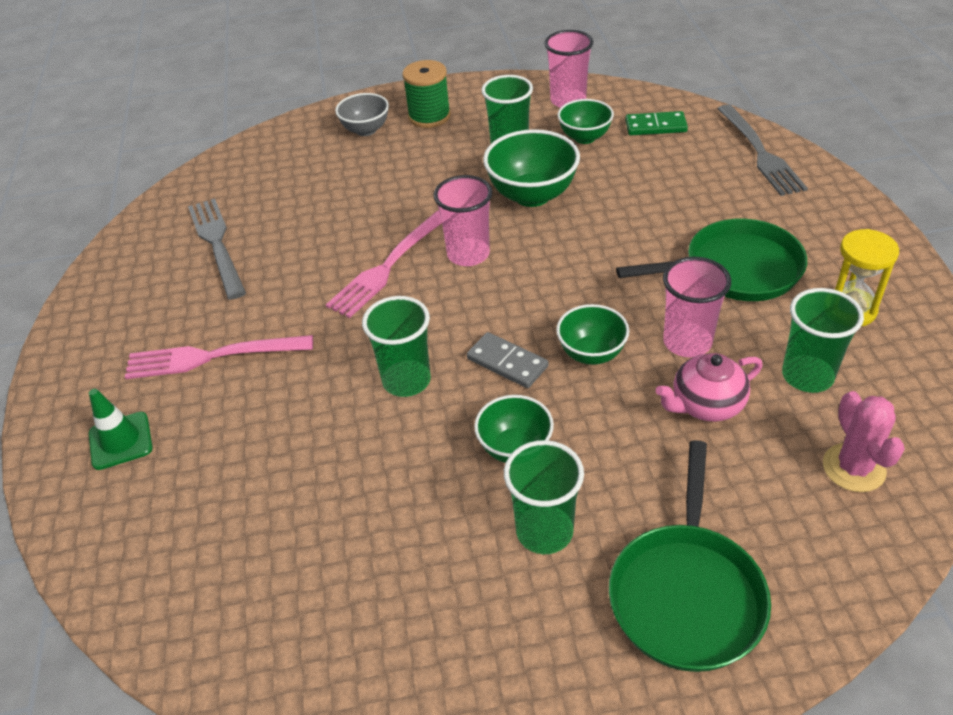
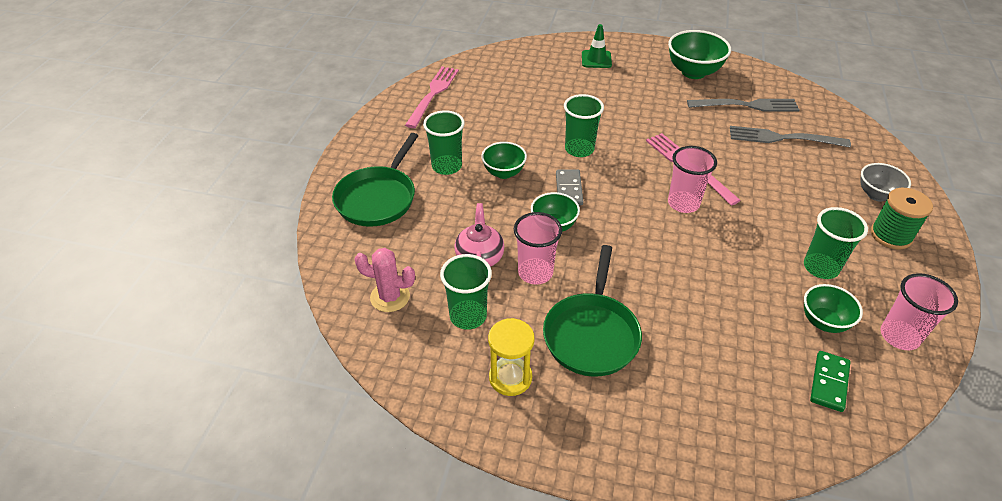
camera: 110 degrees right, 0 degrees up
pink fork [125,335,313,379] -> pink fork moved to [405,66,459,128]
grey domino [467,332,548,388] -> grey domino turned 60 degrees counterclockwise [556,170,583,205]
green bowl [483,129,580,207] -> green bowl moved to [668,30,731,79]
green pan [609,440,771,672] -> green pan turned 105 degrees counterclockwise [332,133,418,227]
grey fork [717,104,808,196] -> grey fork moved to [730,126,851,147]

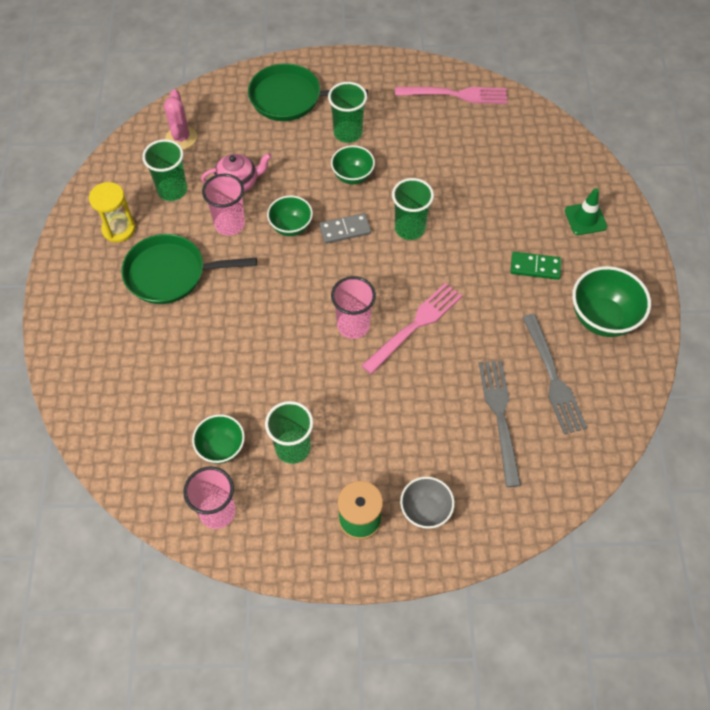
camera: 75 degrees right, 15 degrees up
green domino [810,351,851,412] -> green domino moved to [510,252,562,280]

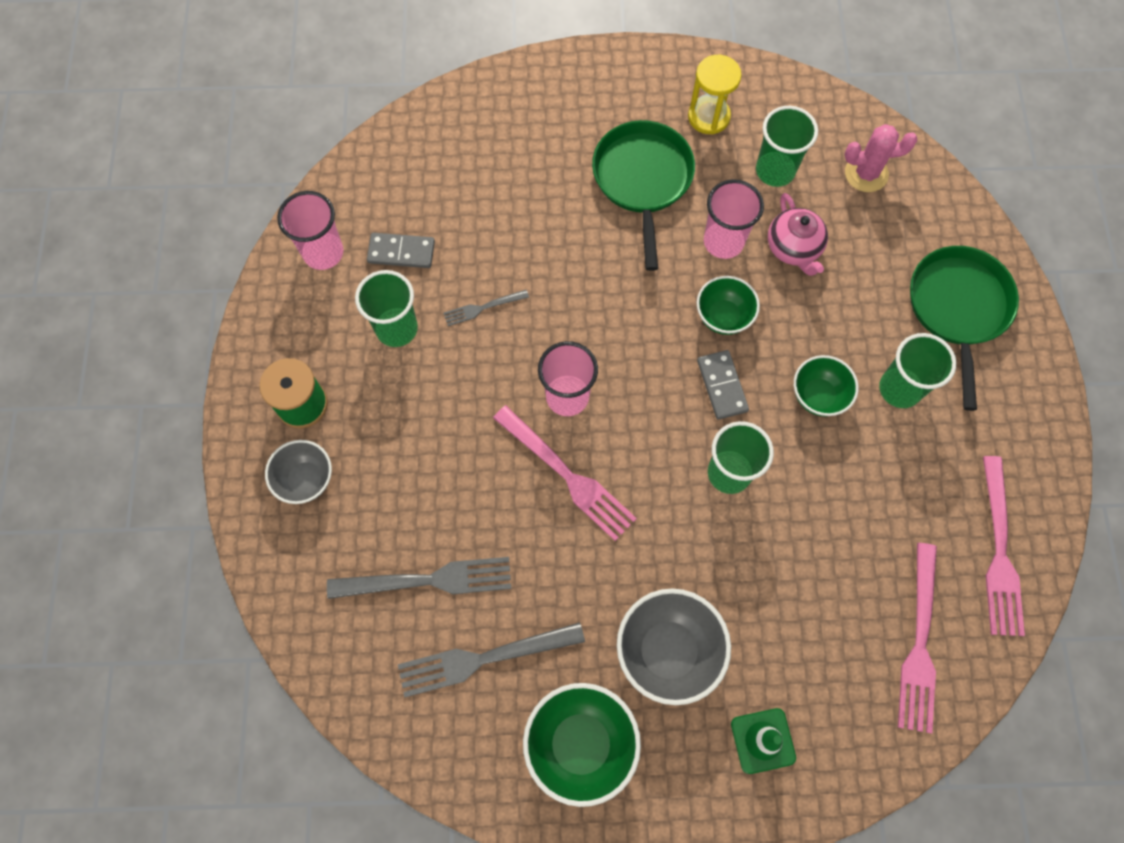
camera: 90 degrees right, 10 degrees up
green bowl [192,414,245,464] -> grey domino [367,233,435,268]
green domino [510,252,562,280] -> grey bowl [617,588,731,705]
none -> grey fork [443,290,529,326]
none -> pink fork [898,543,937,733]

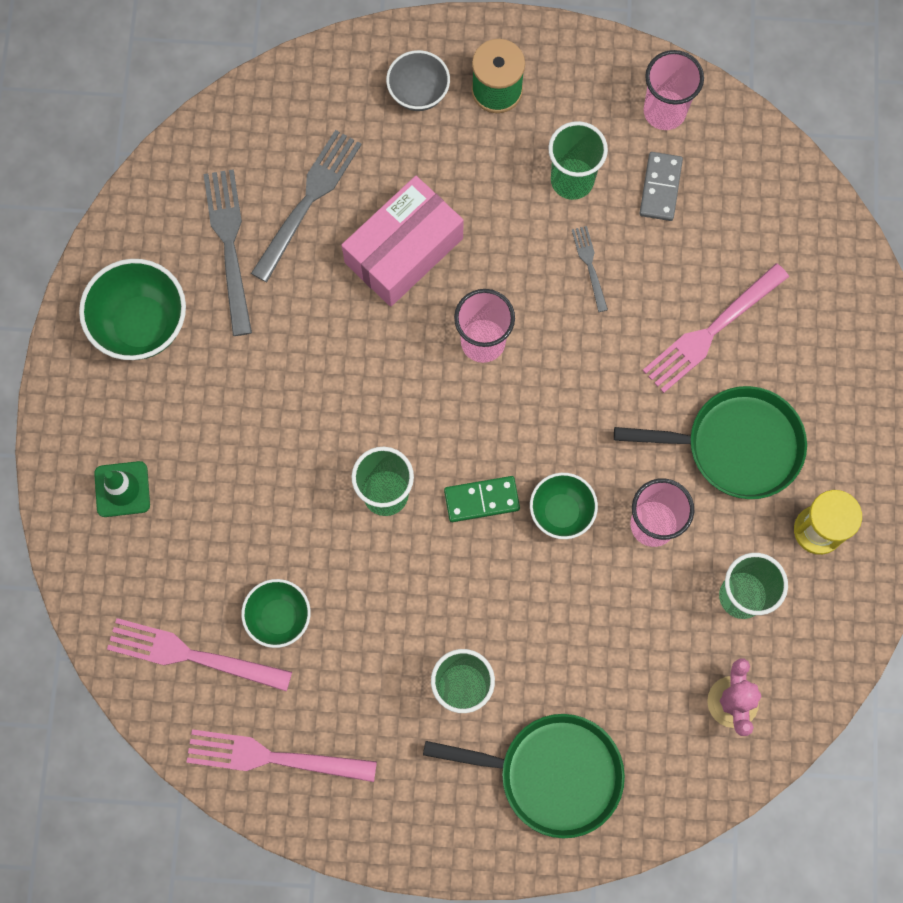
camera: 95 degrees right, 5 degrees up
grey fork [327,557,511,599] -> grey fork turned 150 degrees counterclockwise [251,130,362,282]
pink fork [493,405,637,541] -> pink fork moved to [643,263,789,393]
grey bowl [617,588,731,705] -> none
grey domino [697,350,749,420] -> green domino [444,476,520,522]
pink teapot [768,193,828,276] -> none
green bowl [794,355,859,417] -> green bowl moved to [241,579,311,648]
none -> pink box [341,176,464,307]

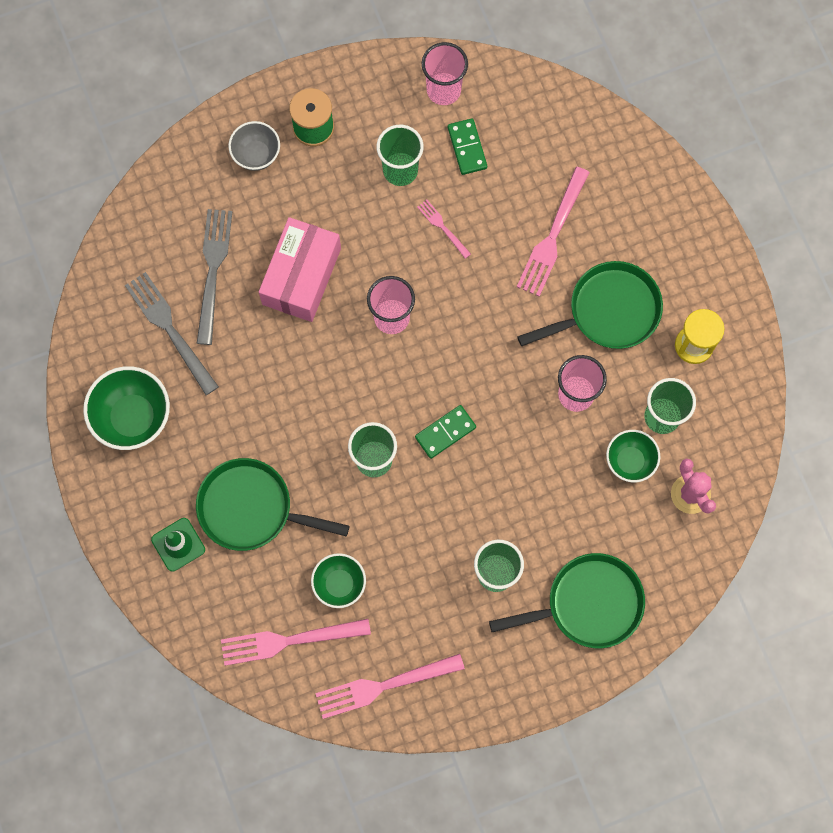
camera: 25 degrees left, 0 degrees up
green bowl [530,473,598,539] -> green bowl moved to [606,430,660,482]
grey fork [572,226,608,312] -> pink fork [417,200,471,259]
grey domino [640,152,683,221] -> green domino [448,118,487,175]
none -> green pan [196,458,350,551]

